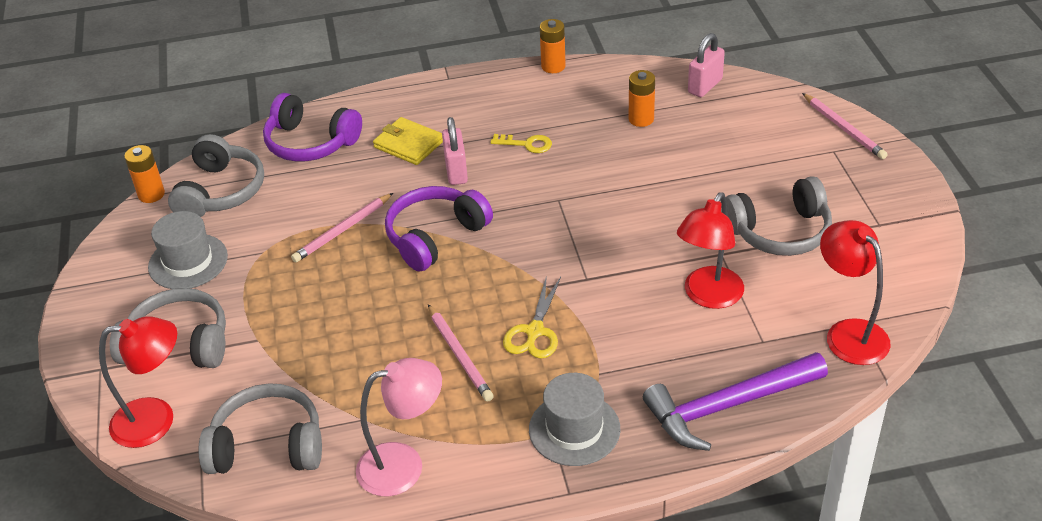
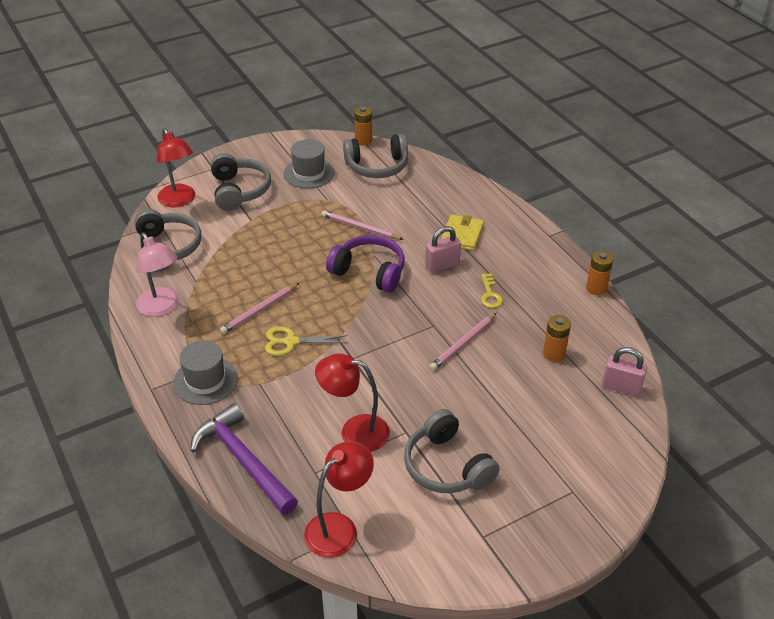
camera: 70 degrees right, 0 degrees up
purple headphones [263,93,362,162] -> none
pink pencil [802,93,888,159] -> pink pencil moved to [429,313,497,371]

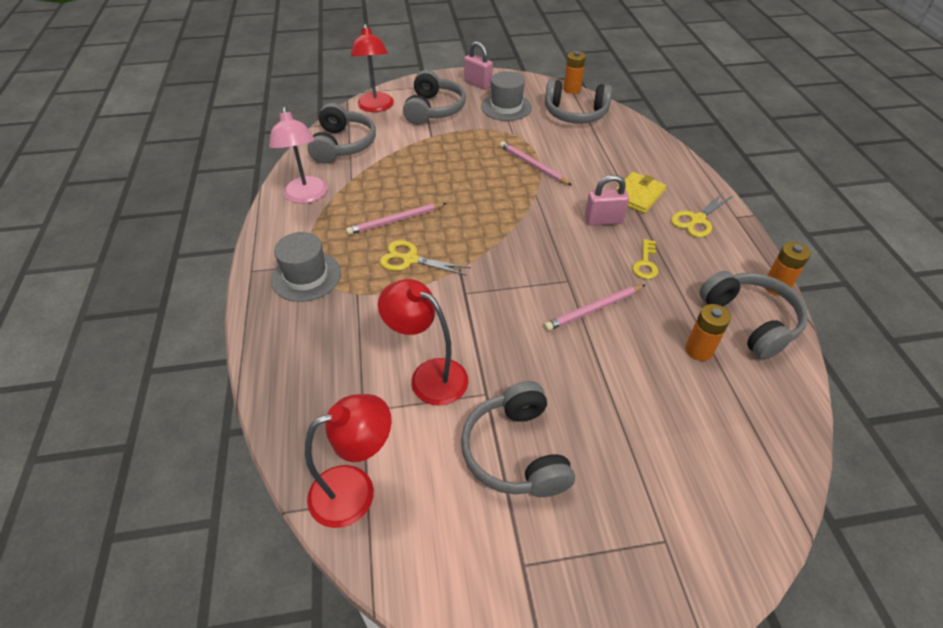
camera: 20 degrees right, 5 degrees up
purple hammer [190,403,298,515] -> none
purple headphones [326,235,405,293] -> none
pink padlock [602,347,647,396] -> pink padlock moved to [464,41,493,90]
none -> yellow scissors [671,191,733,237]
none -> grey headphones [699,271,808,360]

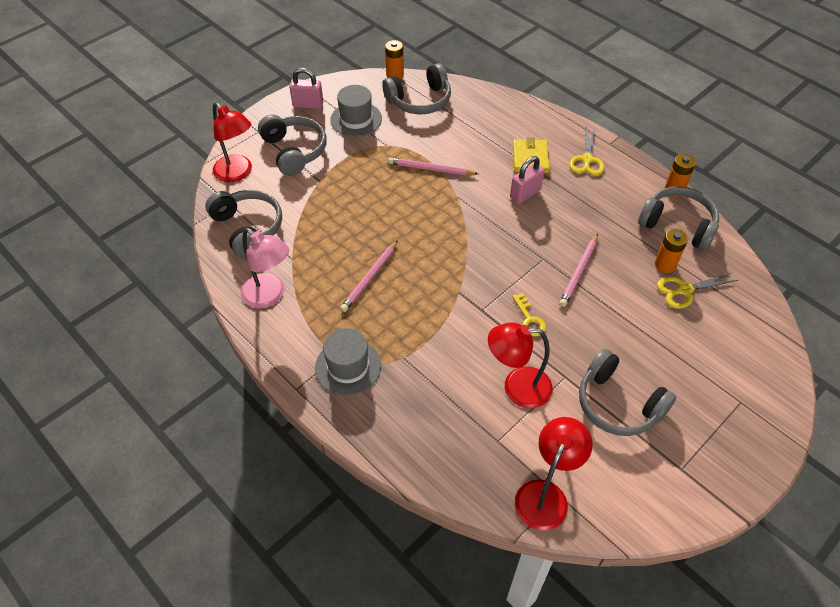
camera: 35 degrees left, 5 degrees up
yellow scissors [380,240,471,276] -> yellow scissors moved to [657,273,738,309]
yellow key [632,239,658,279] -> yellow key moved to [512,293,546,337]

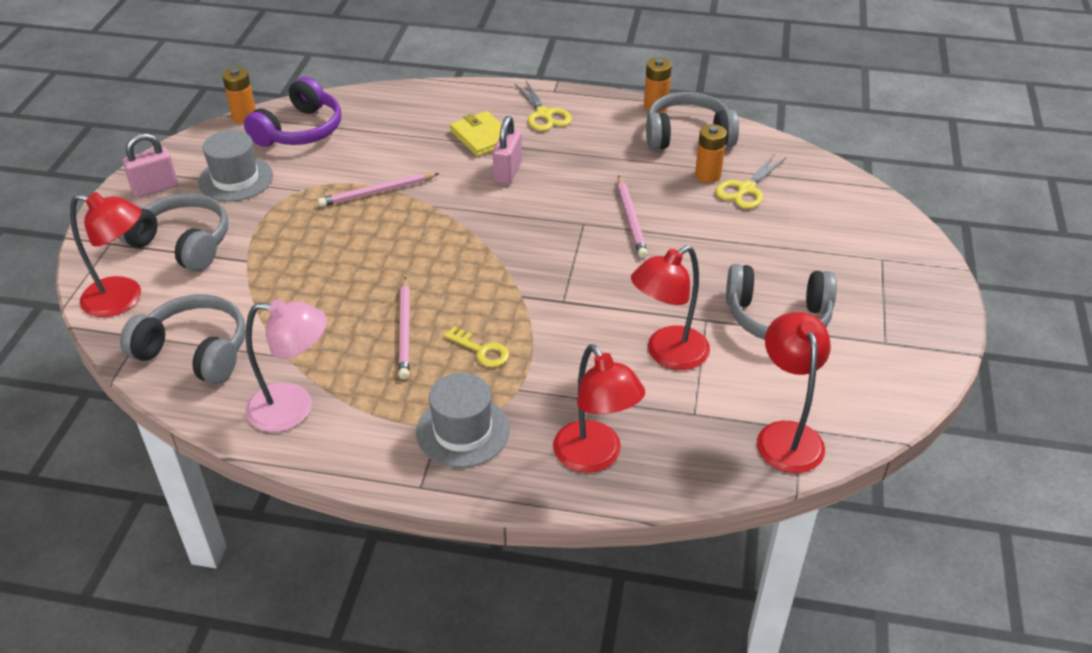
camera: 35 degrees left, 10 degrees down
grey headphones [382,63,451,114] -> purple headphones [244,77,341,147]
yellow key [512,293,546,337] -> yellow key moved to [444,326,509,367]
none -> red lamp [553,344,645,473]

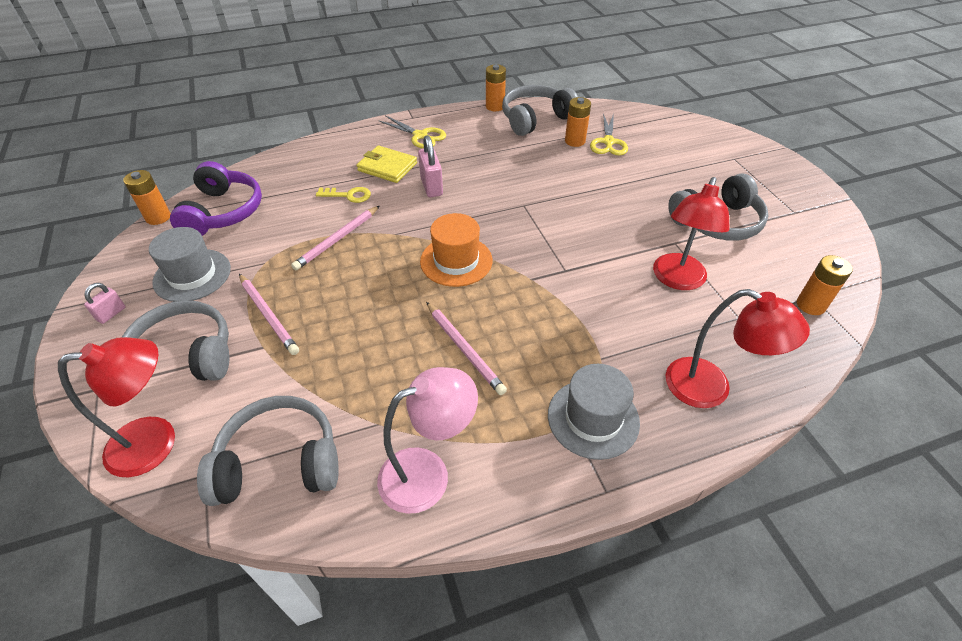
camera: 30 degrees left, 5 degrees up
pink padlock [123,133,178,198] -> pink padlock [84,283,126,324], size x0.60
yellow key [444,326,509,367] -> yellow key moved to [316,187,371,203]
pink pencil [618,175,648,258] -> pink pencil moved to [239,274,299,355]
red lamp [757,312,831,473] -> orange battery [797,255,853,315]
none -> orange hat [420,213,492,287]

